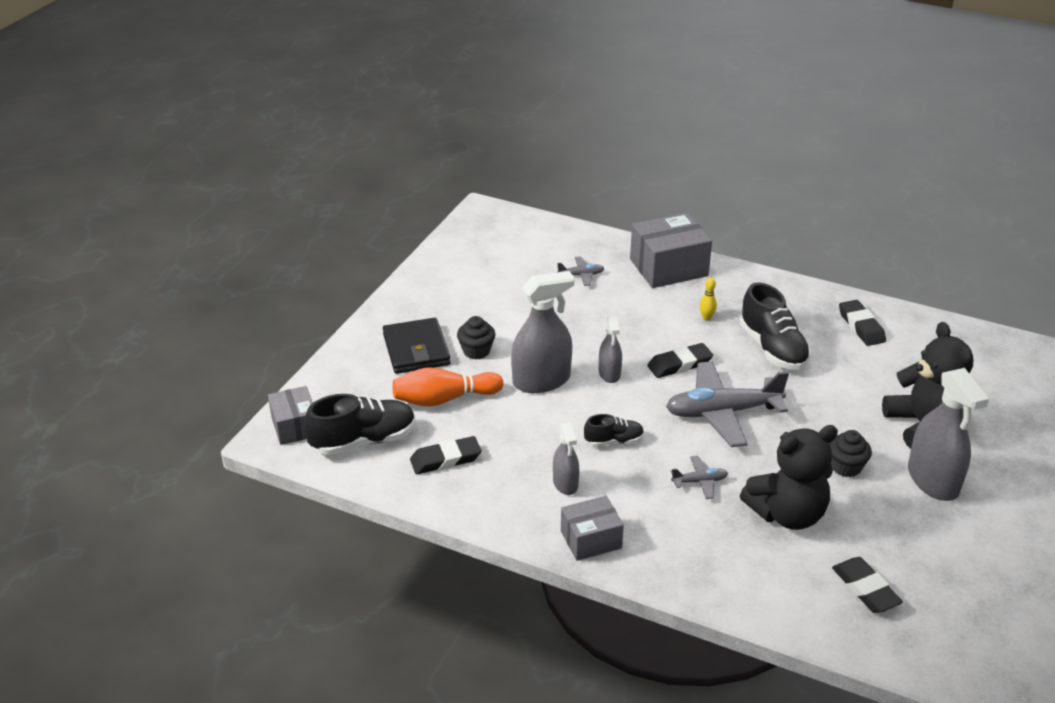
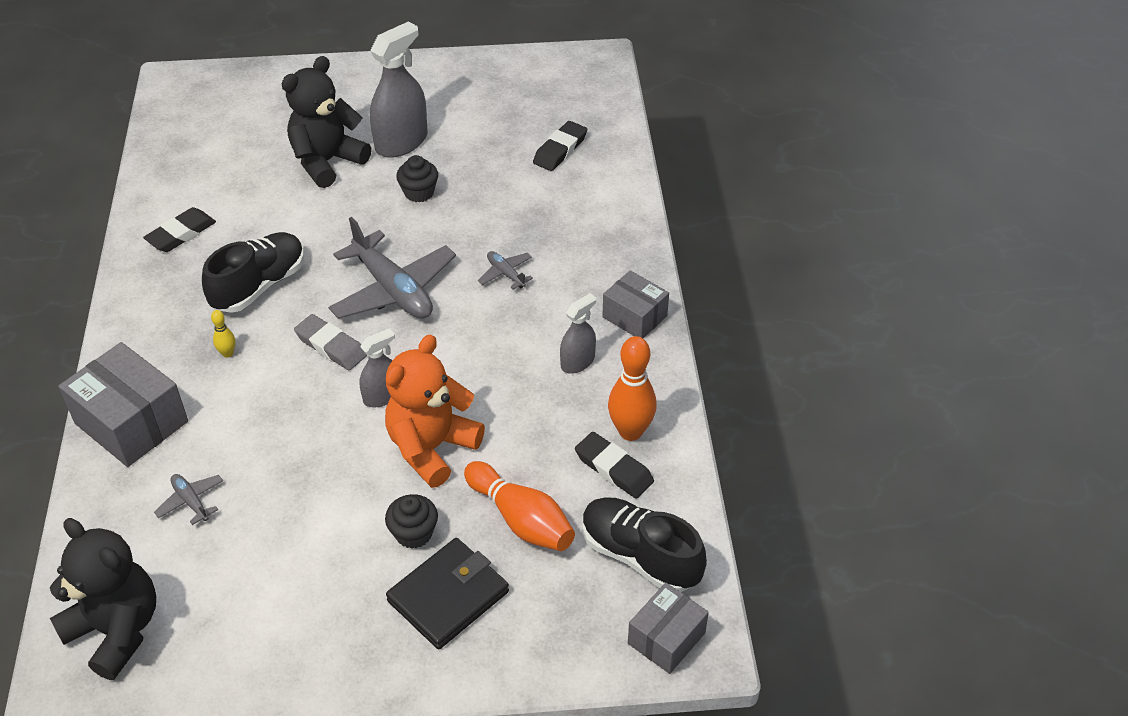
camera: 120 degrees left, 10 degrees up
grey spray bottle [511,271,575,393] -> orange teddy bear [385,335,485,488]
black shoe [584,414,644,446] -> none
black eraser [647,343,713,378] -> grey eraser [294,314,367,370]
black teddy bear [740,425,838,530] -> black teddy bear moved to [50,518,156,680]
none -> orange bowling pin [608,336,657,441]

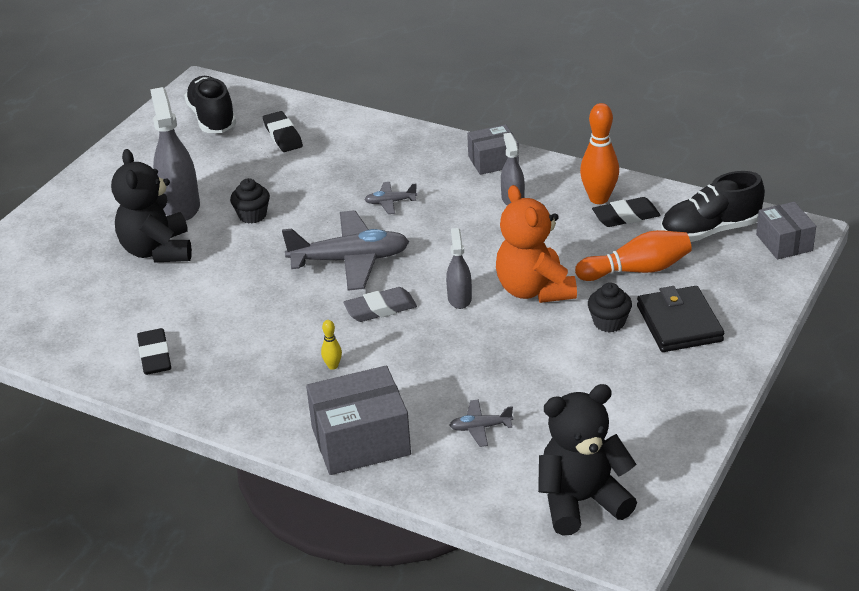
camera: 55 degrees left, 10 degrees down
black shoe [202,232,304,313] -> black shoe moved to [184,76,236,133]

